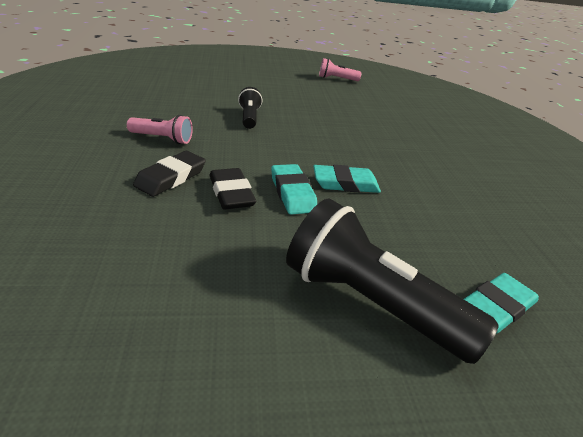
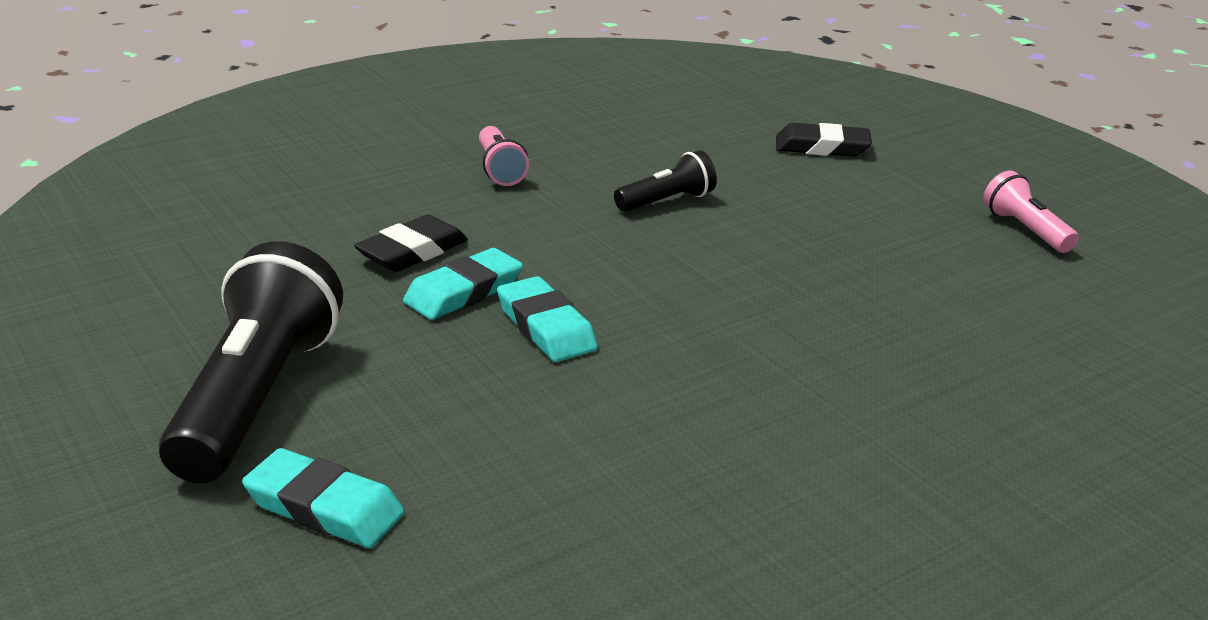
camera: 65 degrees right, 5 degrees down
black eraser [133,151,206,197] -> black eraser moved to [776,123,872,157]

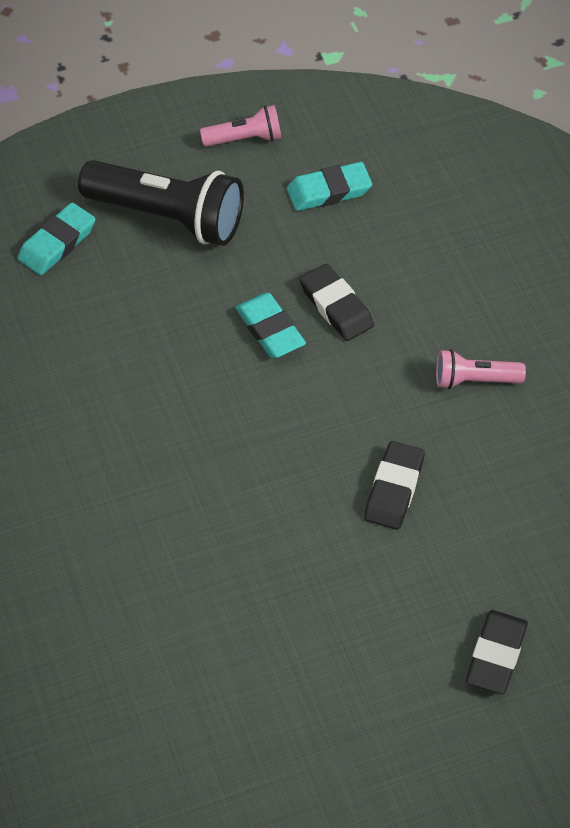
camera: 105 degrees right, 25 degrees up
turquoise eraser [497,276,598,362] -> turquoise eraser moved to [287,162,372,211]
black flashlight [614,150,717,212] -> black eraser [364,441,425,530]
pink flashlight [983,170,1079,253] -> pink flashlight moved to [200,105,281,147]

